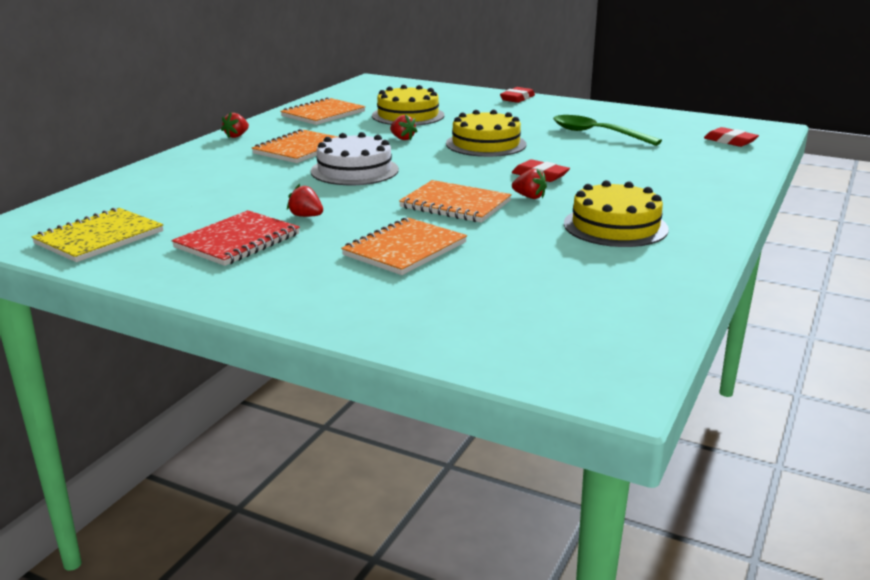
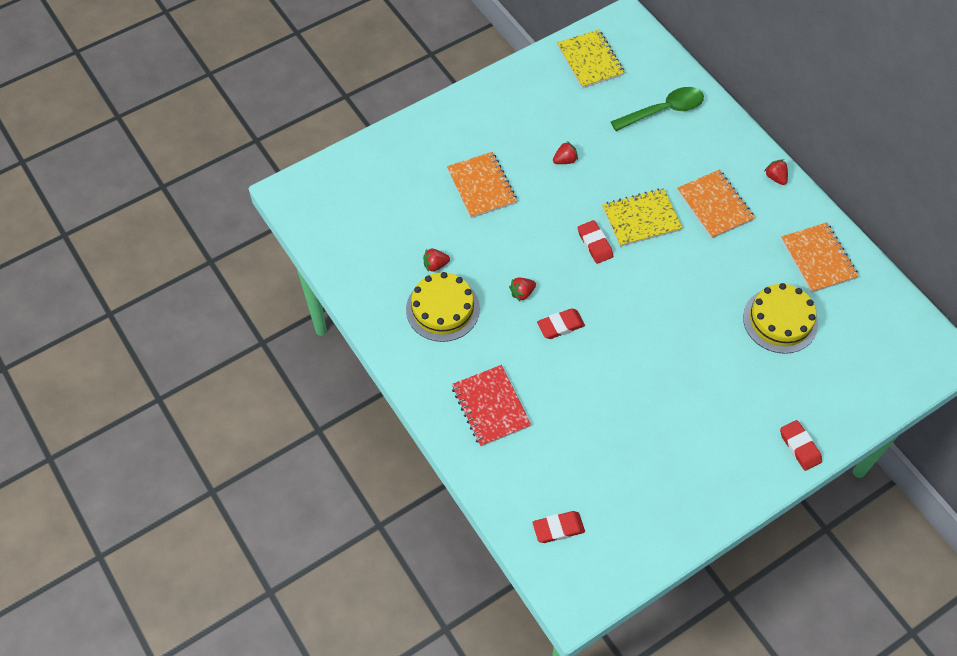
camera: 120 degrees right, 35 degrees up
red notebook [171,210,300,266] -> red notebook moved to [452,365,531,446]
white cake [311,132,399,185] -> yellow notebook [602,188,683,247]
red strawberry [390,114,418,140] -> red strawberry moved to [423,248,450,272]
orange notebook [399,180,512,223] -> none
yellow cake [446,110,527,157] -> none
green spoon [553,115,662,146] -> green spoon moved to [611,87,704,131]
none -> red eraser [578,220,613,264]

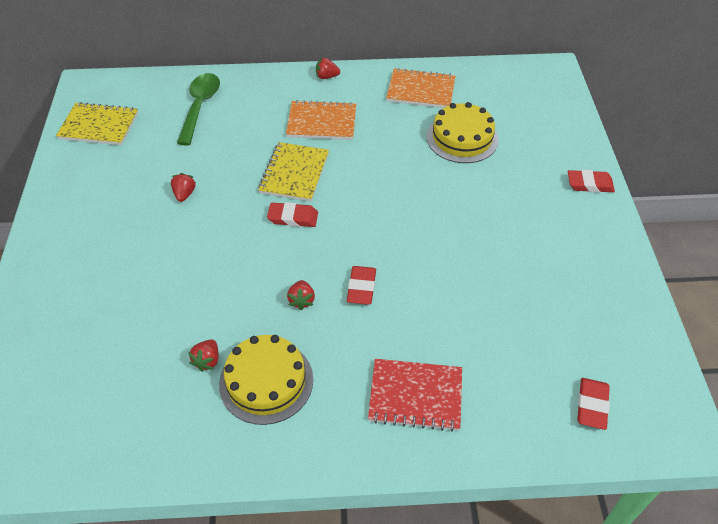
camera: 60 degrees left, 10 degrees down
orange notebook [447,152,517,218] -> none

